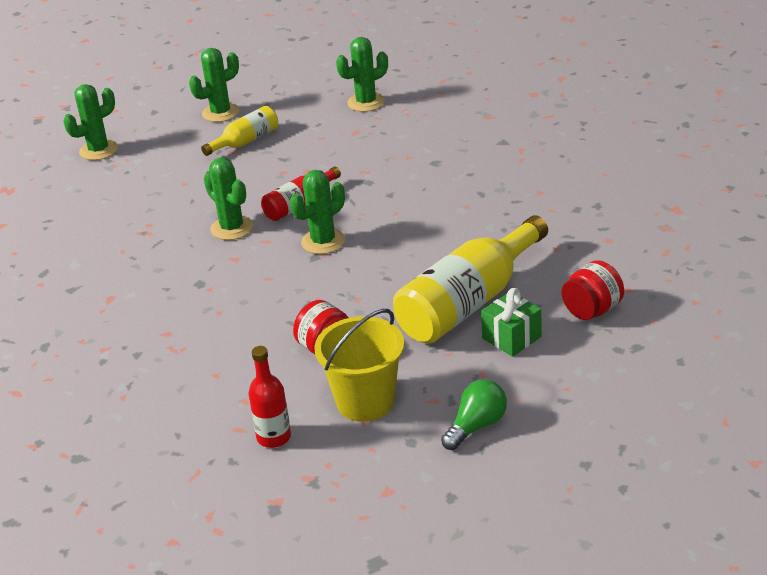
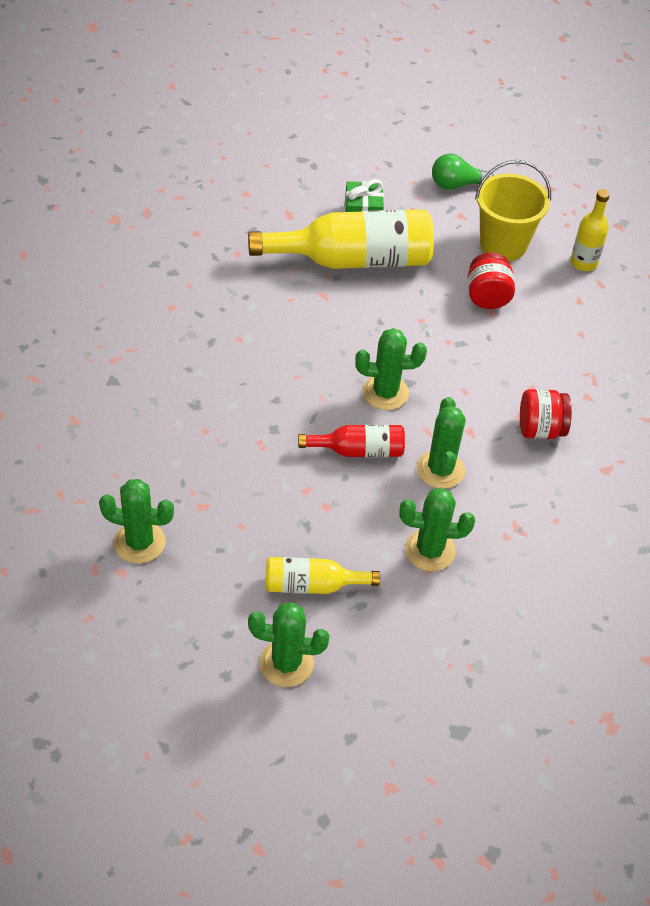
camera: 145 degrees left, 15 degrees up
green cactus [63,84,118,160] -> green cactus moved to [400,488,475,571]
red bottle [249,346,291,448] -> yellow bottle [570,189,610,271]
red jar [562,260,624,320] -> red jar moved to [520,389,572,439]

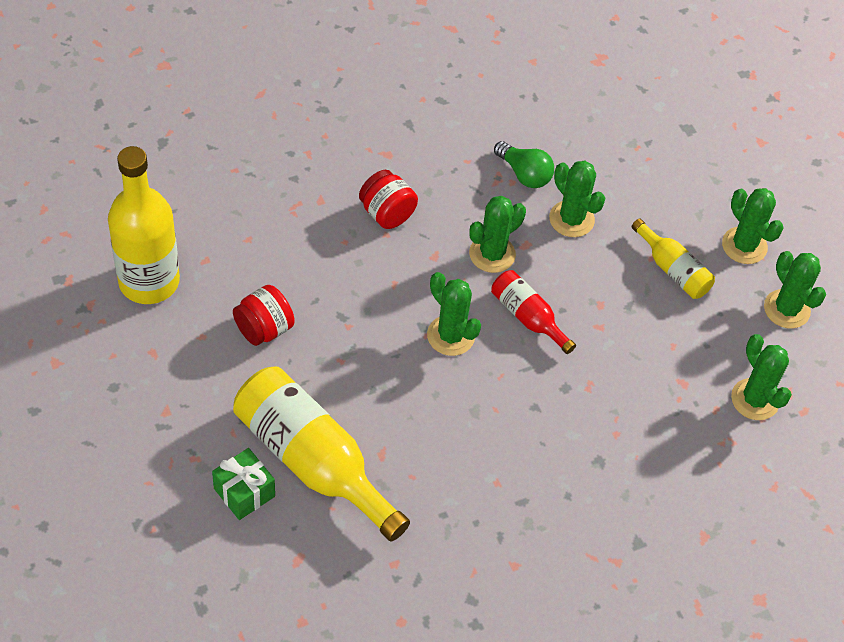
camera: 130 degrees left, 5 degrees up
green light bulb [432,154,494,190] -> green light bulb moved to [494,141,554,188]
yellow bucket [475,160,551,261] -> none
yellow bottle [570,189,610,271] -> yellow bottle [108,146,180,304], size x1.93
none -> green cactus [764,251,826,328]

